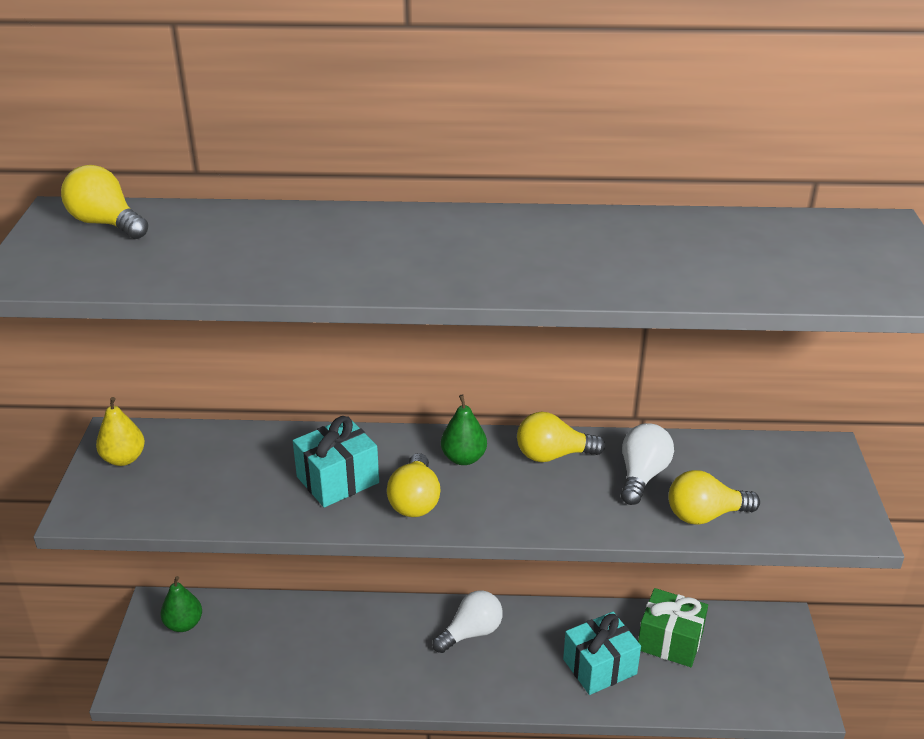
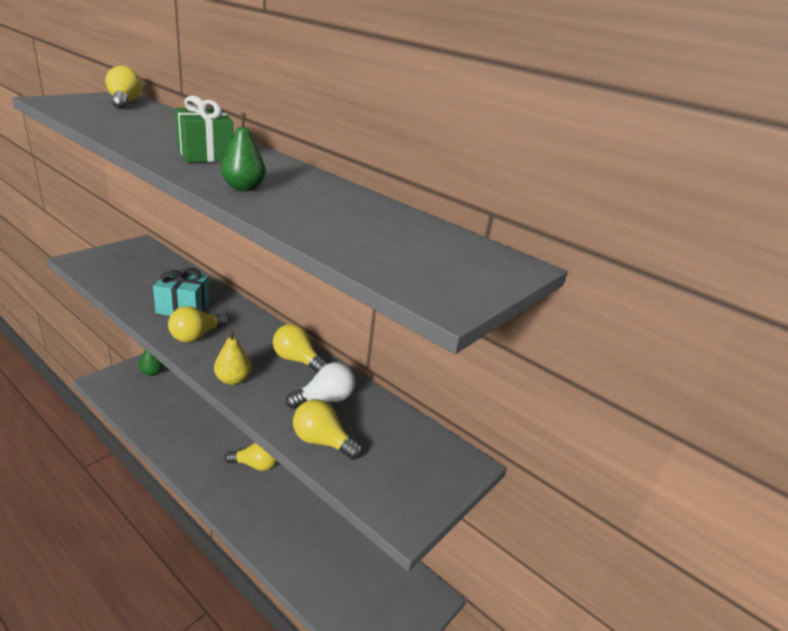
camera: 35 degrees right, 5 degrees down
yellow pear [96,397,145,466] -> yellow pear moved to [214,330,251,385]
white light bulb [432,590,503,653] -> yellow light bulb [225,443,277,471]
green pear [441,394,487,465] -> green pear moved to [221,113,266,191]
turquoise gift [563,612,641,695] -> none
green gift [638,588,708,667] -> green gift moved to [175,96,234,162]

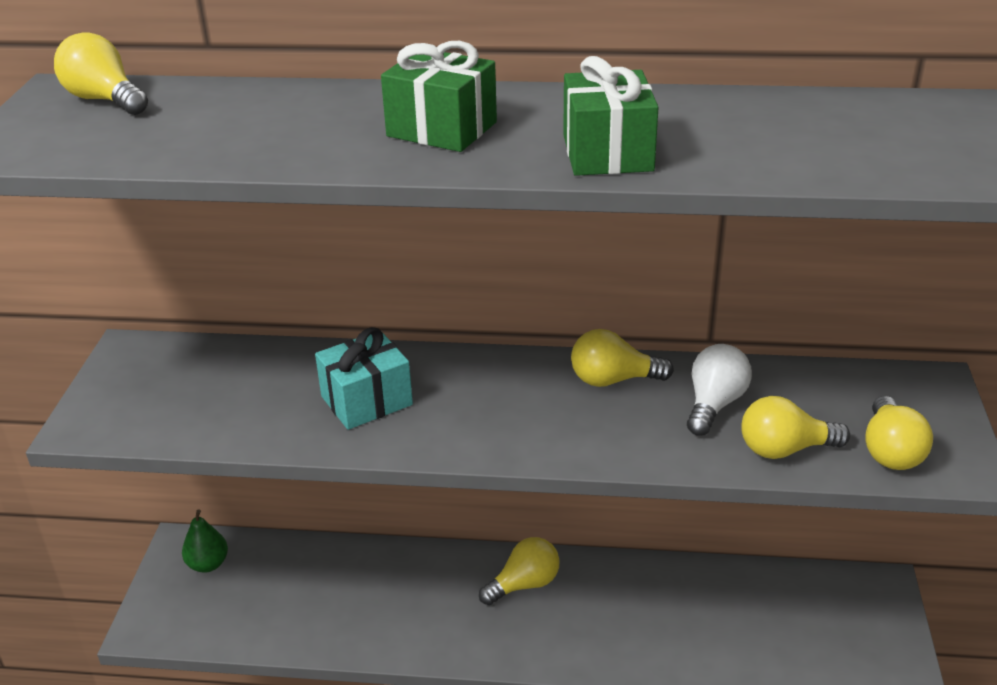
camera: 30 degrees left, 5 degrees up
yellow light bulb [168,306,229,342] -> yellow light bulb moved to [865,396,933,470]
yellow pear [214,330,251,385] -> none
green pear [221,113,266,191] -> green gift [563,56,659,176]

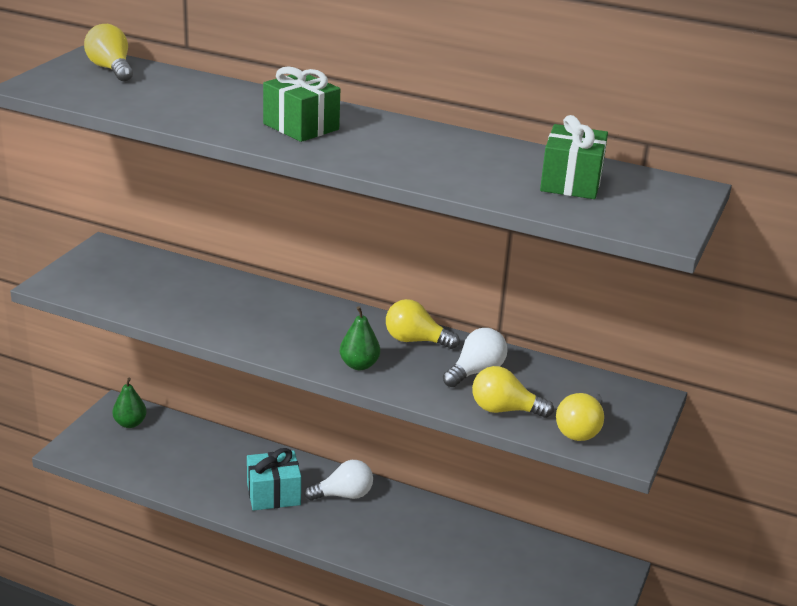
camera: 15 degrees right, 5 degrees down
turquoise gift [315,327,413,430] -> turquoise gift moved to [247,448,301,511]
yellow light bulb [479,537,560,605] -> white light bulb [304,460,373,501]
green gift [563,56,659,176] -> green gift moved to [540,115,608,199]
none -> green pear [340,306,380,370]

